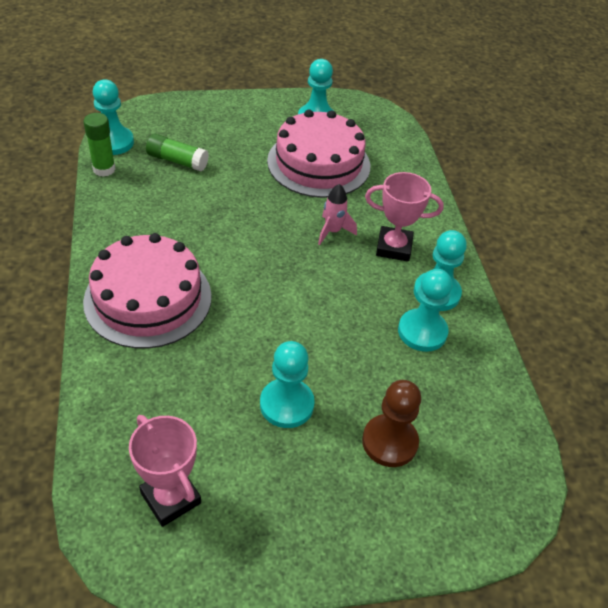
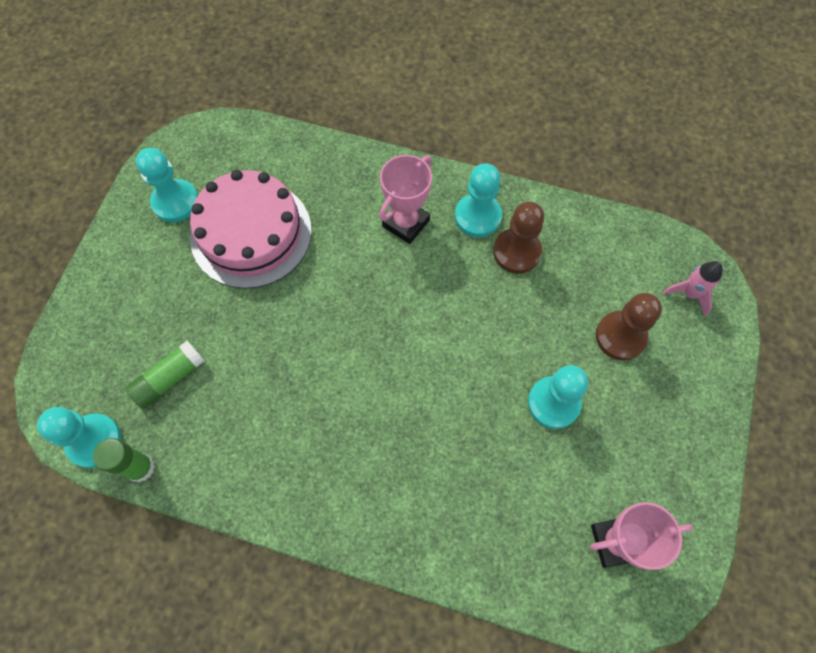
camera: 60 degrees left, 20 degrees up
pink cake [83,233,211,349] -> none
pink rocket [318,184,357,245] -> pink rocket moved to [663,261,723,316]
turquoise pawn [398,269,453,352] -> brown pawn [493,201,544,274]

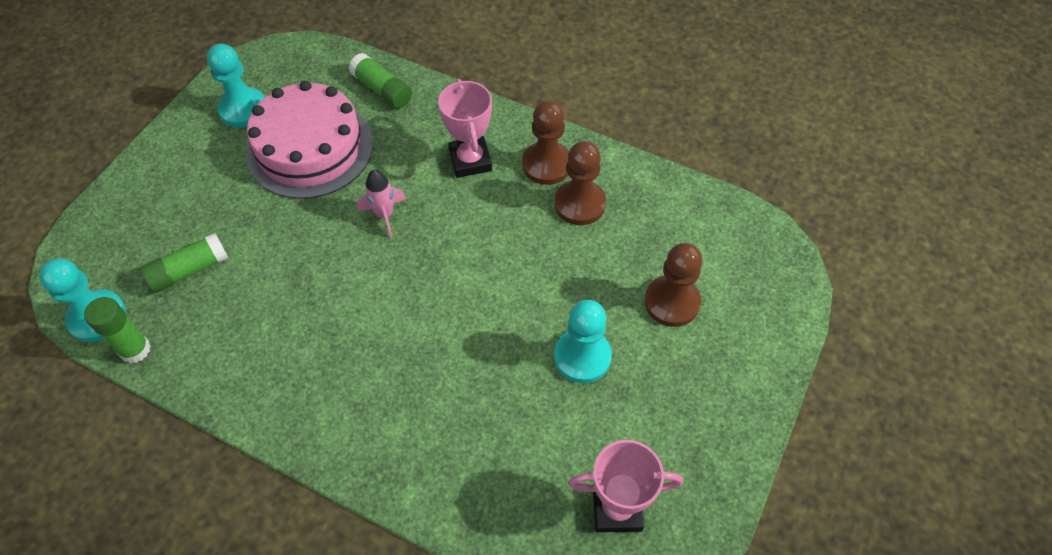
camera: 10 degrees right, 10 degrees down
pink trophy [379,155,432,244] -> pink trophy turned 60 degrees counterclockwise [438,79,492,178]
turquoise pawn [455,164,502,237] -> brown pawn [522,101,569,185]
pink rocket [663,261,723,316] -> pink rocket moved to [357,170,406,238]
none -> green glue stick [349,53,412,109]

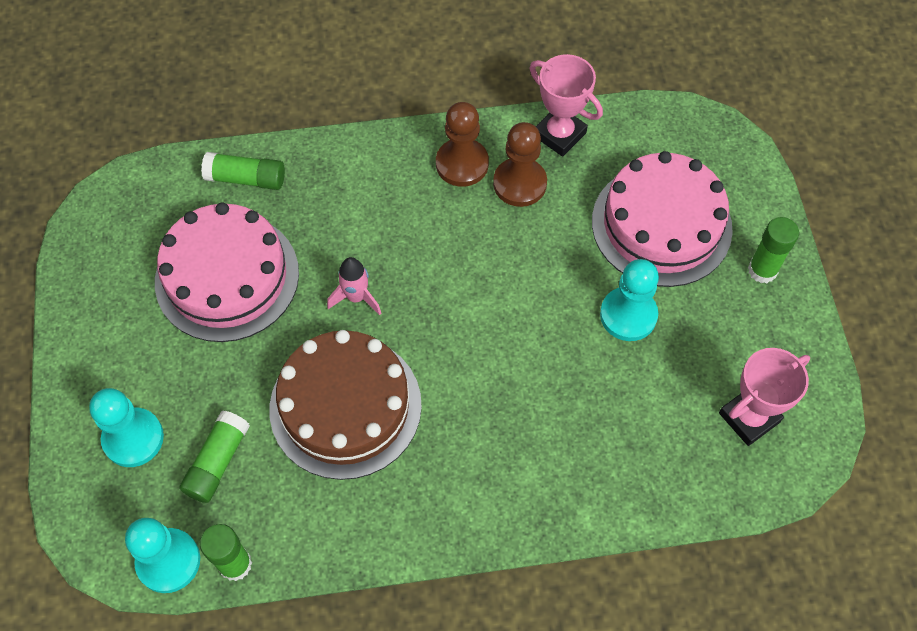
camera: 35 degrees left, 5 degrees up
turquoise pawn [207,44,265,127] -> turquoise pawn moved to [89,388,164,467]
pink trophy [438,79,492,178] -> pink trophy moved to [530,54,603,156]
brown pawn [644,243,703,327] -> pink cake [592,151,733,287]
none -> brown cake [270,330,422,480]
none -> green glue stick [748,217,799,283]

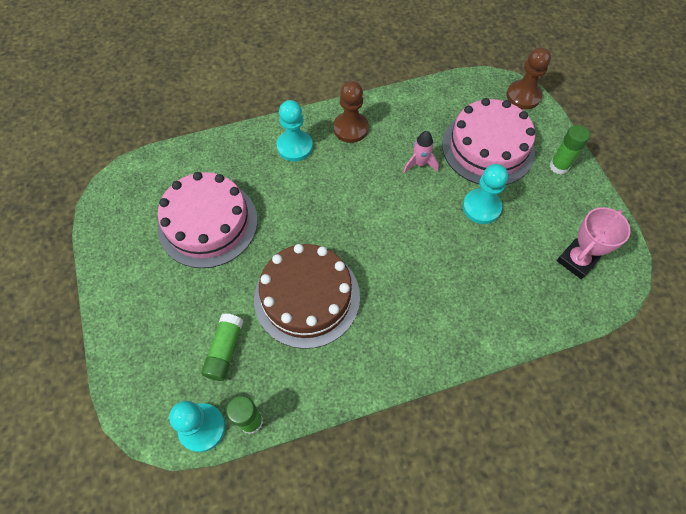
camera: 10 degrees left, 0 degrees up
turquoise pawn [89,388,164,467] -> turquoise pawn moved to [276,100,313,162]
green glue stick [201,152,285,190] -> none
pink rocket [327,257,381,315] -> pink rocket moved to [403,131,439,173]
brown pawn [493,122,547,207] -> brown pawn moved to [507,47,551,109]
pink trophy [530,54,603,156] -> none

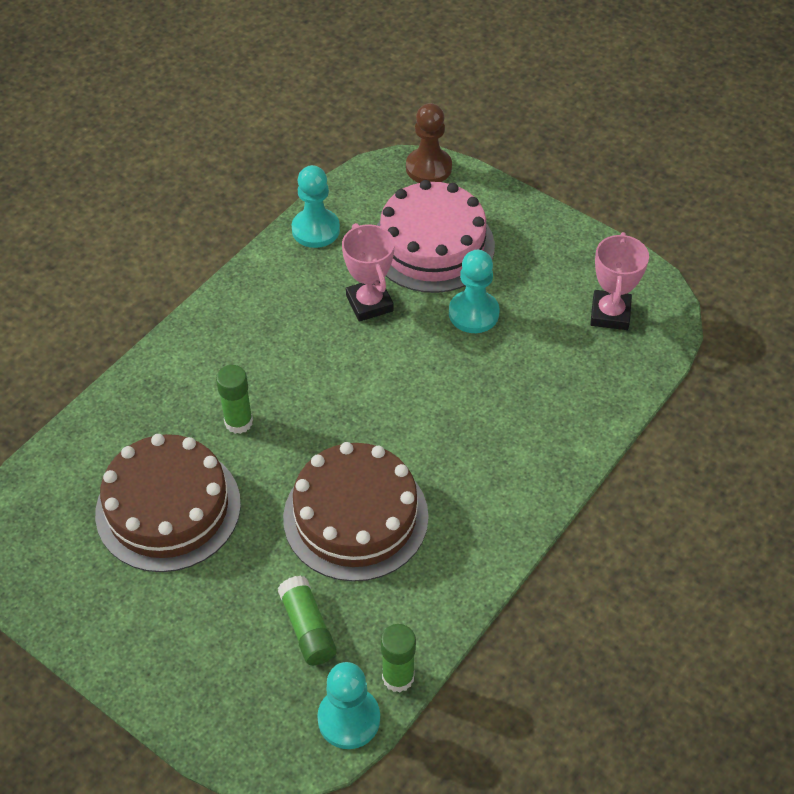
camera: 35 degrees left, 10 degrees down
pink cake [158,172,258,268] -> brown cake [95,434,241,572]
turquoise pawn [276,100,313,162] -> turquoise pawn moved to [292,165,340,248]
brown pawn [333,81,369,143] -> none
pink rocket [403,131,439,173] -> pink trophy [342,223,395,322]
green glue stick [550,125,590,175] -> green glue stick moved to [216,365,253,434]

